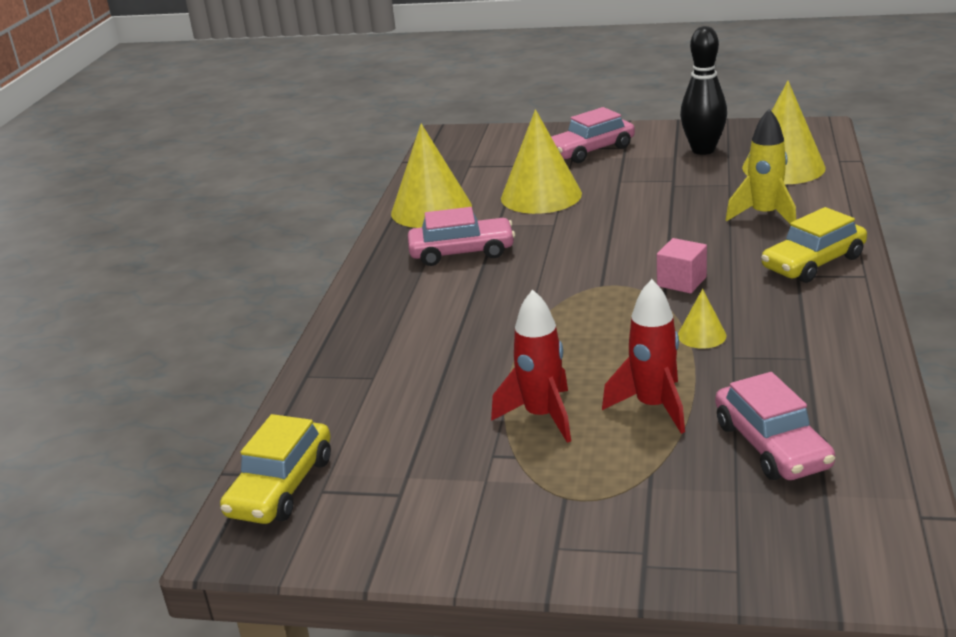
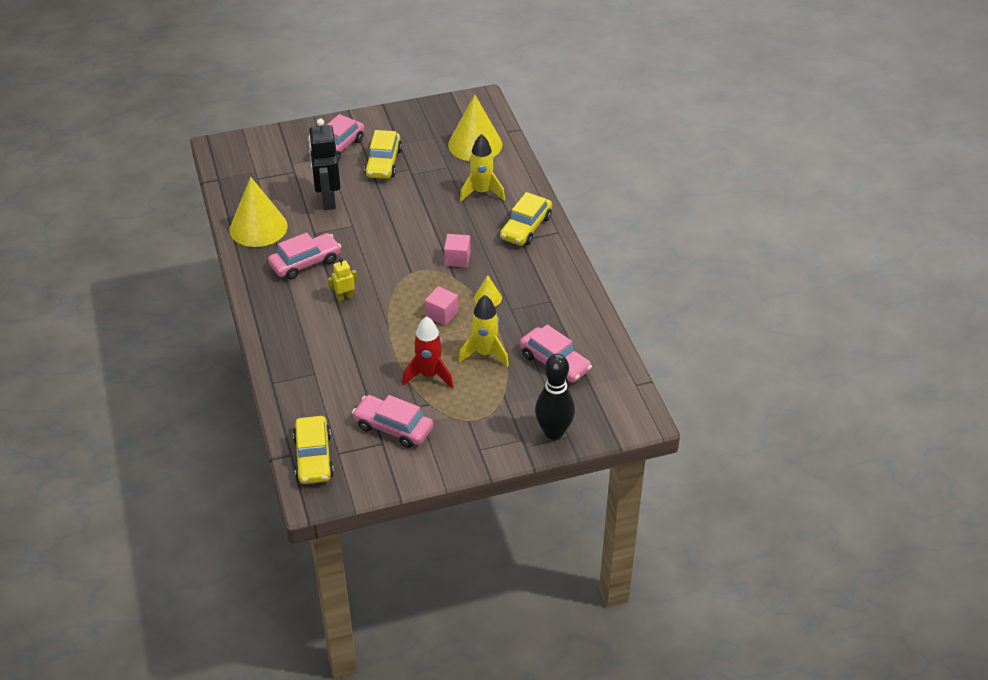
camera: 30 degrees left, 15 degrees up
yellow cone [501,109,582,214] -> black robot [308,119,340,210]
red rocket [602,279,685,434] -> yellow rocket [458,295,509,367]
black bowling pin [680,26,727,155] -> black bowling pin moved to [535,354,575,440]
none -> yellow robot [328,258,357,302]
none -> pink car [352,395,433,448]
none -> yellow car [364,130,402,179]
none -> pink cube [425,286,458,326]

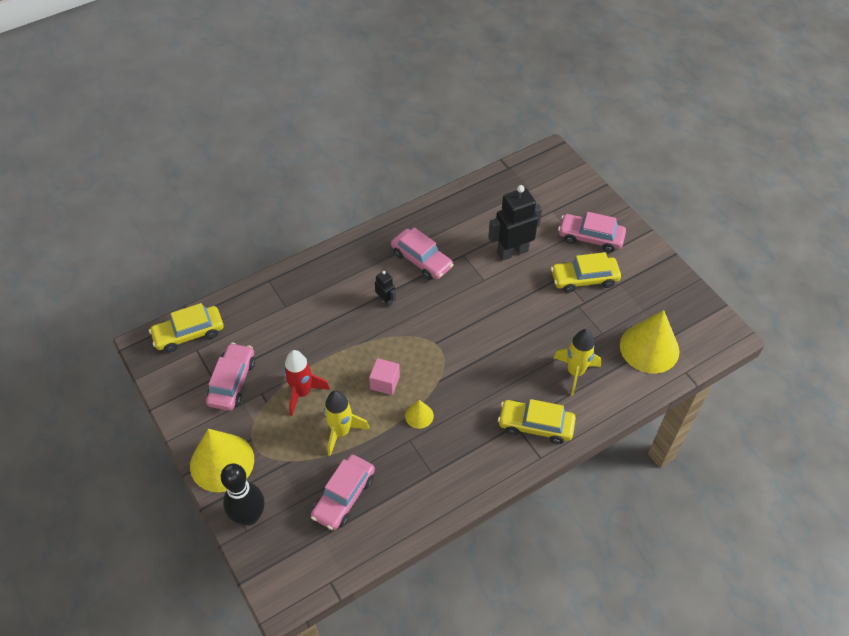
camera: 75 degrees right, 10 degrees up
yellow cone [229,177,288,247] -> yellow cone moved to [190,429,254,492]
yellow robot [328,258,357,302] -> black robot [375,270,396,307]
pink cube [444,234,470,268] -> none

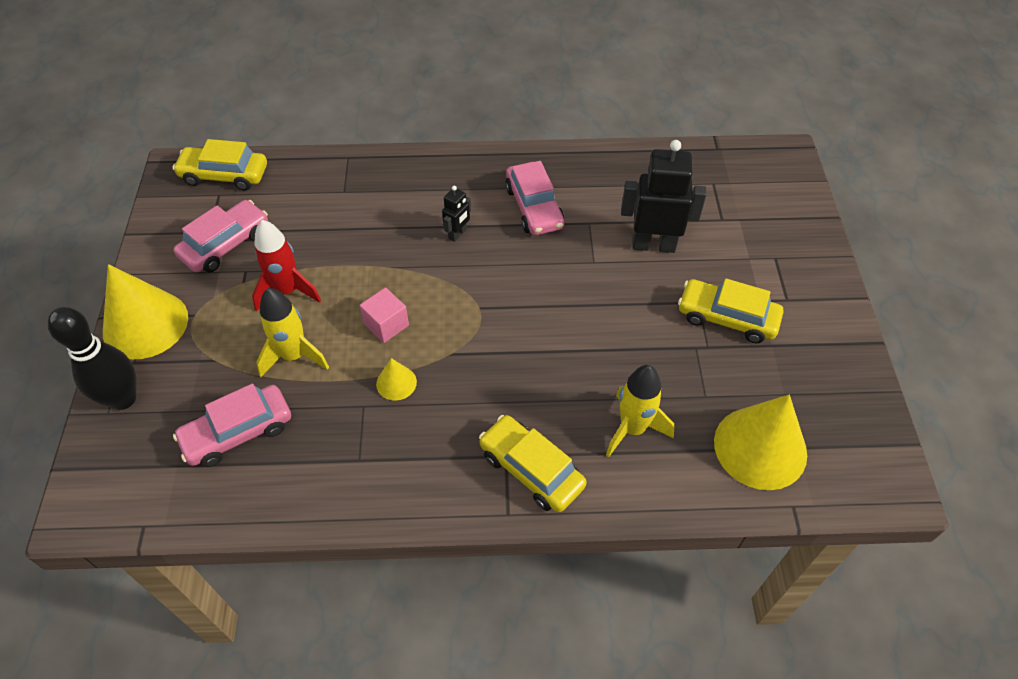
camera: 30 degrees right, 0 degrees up
black robot [375,270,396,307] -> black robot turned 45 degrees clockwise [442,186,471,242]
pink car [558,212,626,253] -> none

